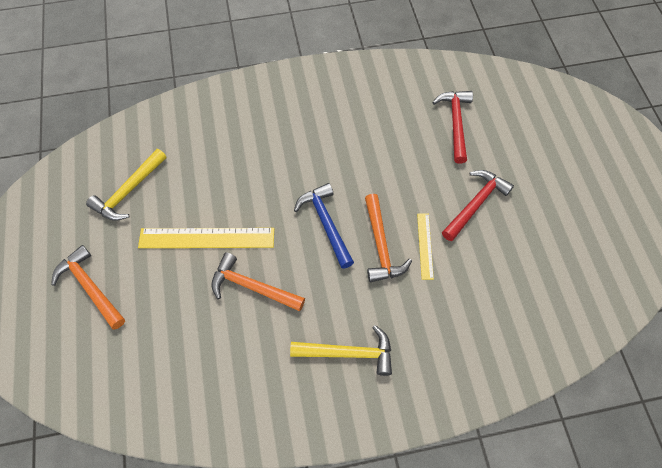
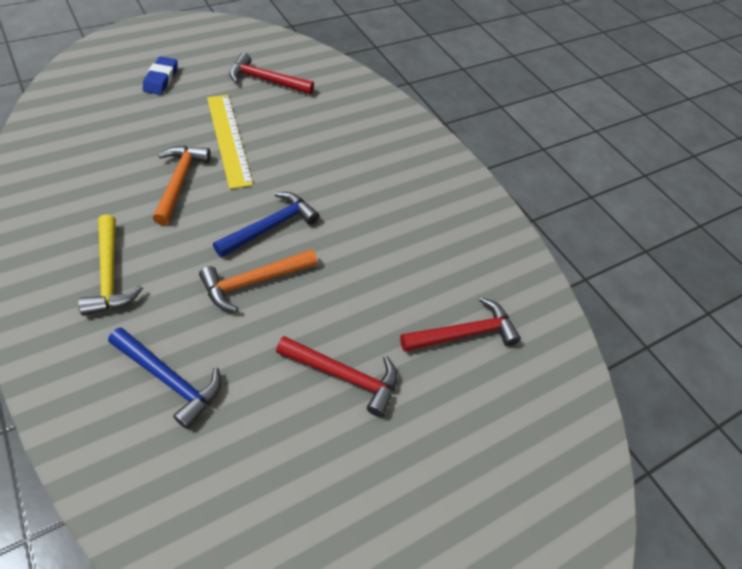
camera: 65 degrees right, 10 degrees down
orange hammer [51,245,125,329] -> blue eraser [143,56,178,95]
yellow hammer [86,149,167,221] -> red hammer [229,53,314,94]
yellow ruler [417,213,434,280] -> none
none -> blue hammer [108,327,221,429]

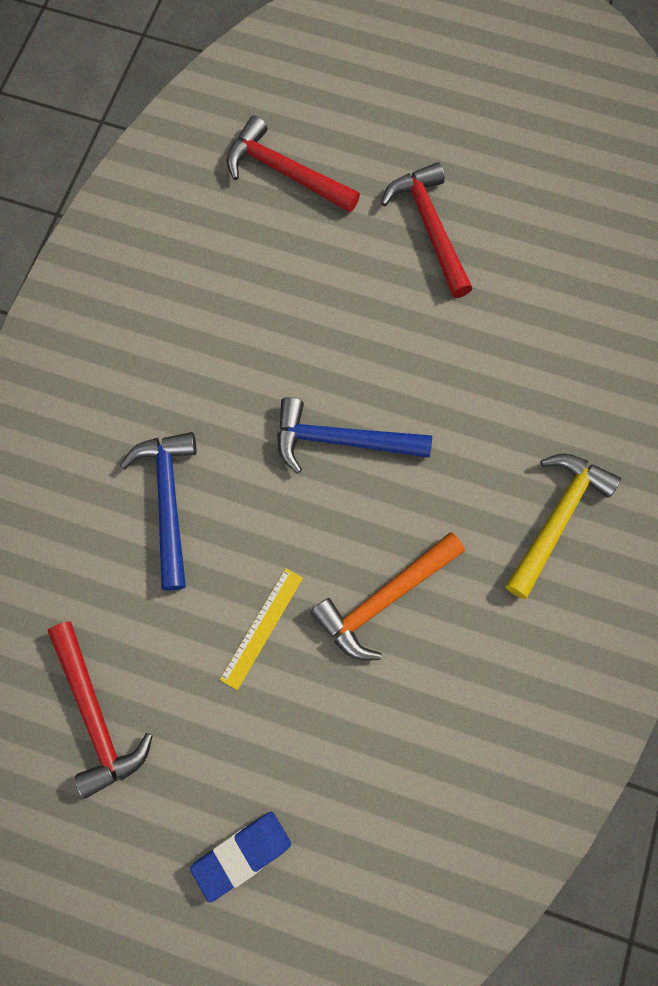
camera: 125 degrees left, 20 degrees up
blue hammer [108,327,221,429] -> blue hammer moved to [120,432,197,590]
orange hammer [199,249,318,312] -> none
yellow ruler [207,95,253,189] -> yellow ruler [220,568,303,690], size x0.54

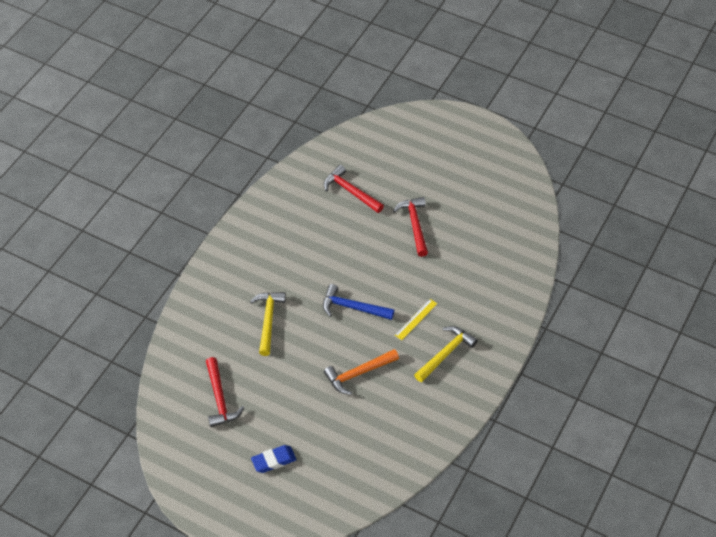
camera: 10 degrees right, 20 degrees down
blue hammer [120,432,197,590] -> yellow hammer [250,292,286,356]
yellow ruler [220,568,303,690] -> yellow ruler moved to [395,299,437,340]

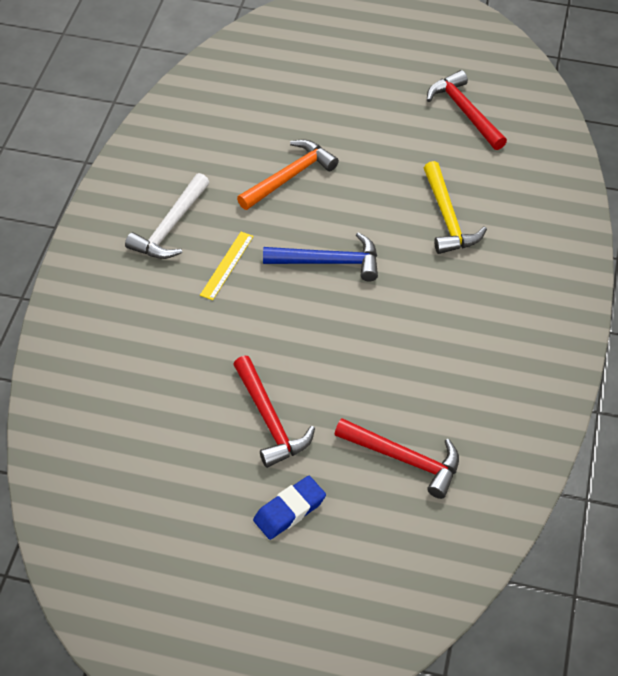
camera: 165 degrees right, 0 degrees up
blue eraser [251,445,297,473] -> blue eraser moved to [253,476,326,540]
yellow hammer [414,326,478,382] -> white hammer [125,173,210,259]

